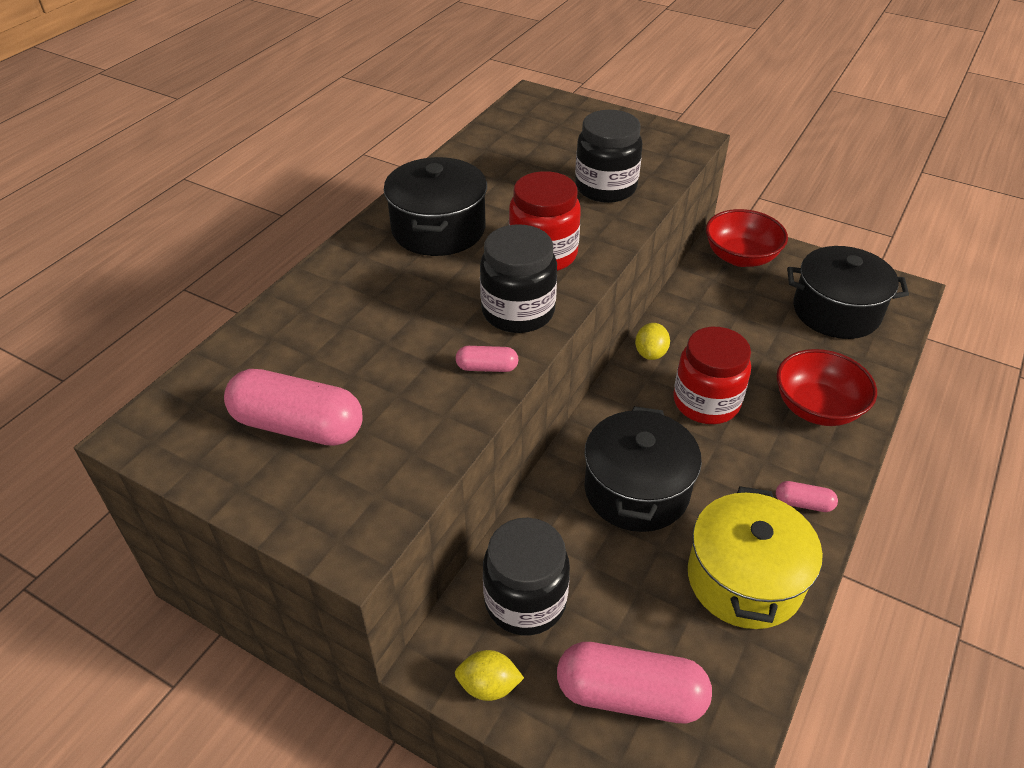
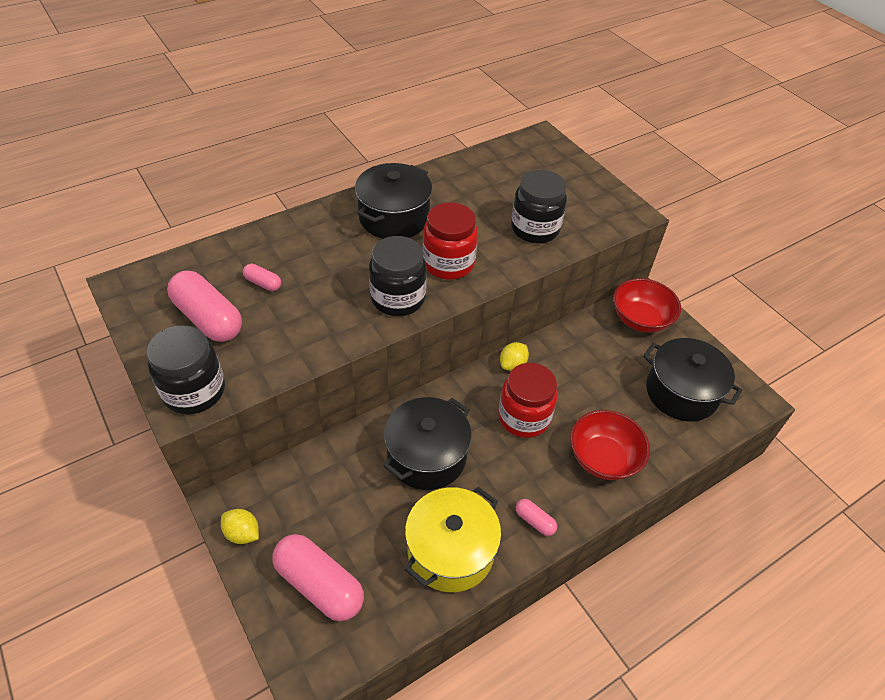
camera: 25 degrees right, 5 degrees up
pink capsule [456,346,518,372] -> pink capsule moved to [243,264,281,291]
black jar [483,518,570,635] -> black jar moved to [147,325,225,415]

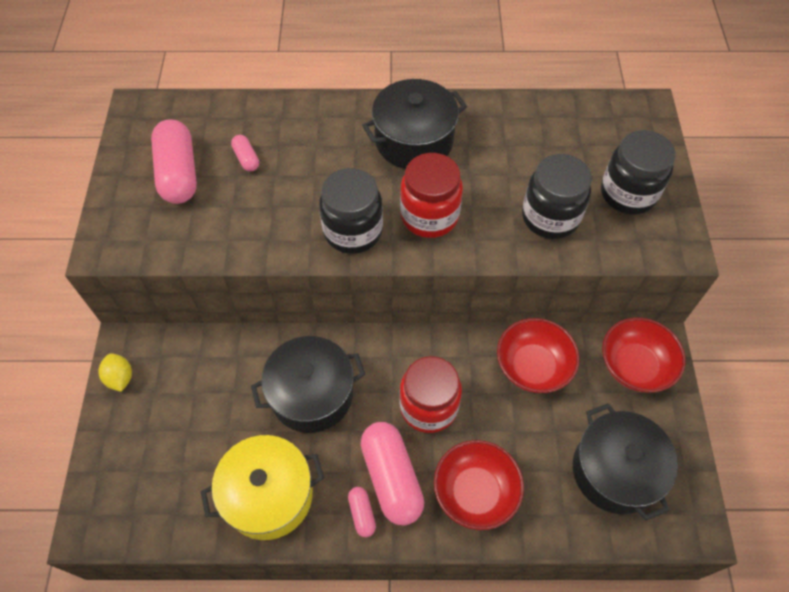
camera: 35 degrees right, 10 degrees up
black jar [147,325,225,415] -> black jar moved to [601,130,675,215]
pink capsule [272,534,364,621] -> pink capsule moved to [361,422,424,525]
yellow lemon [500,342,529,371] -> none
none -> red bowl [497,318,580,393]

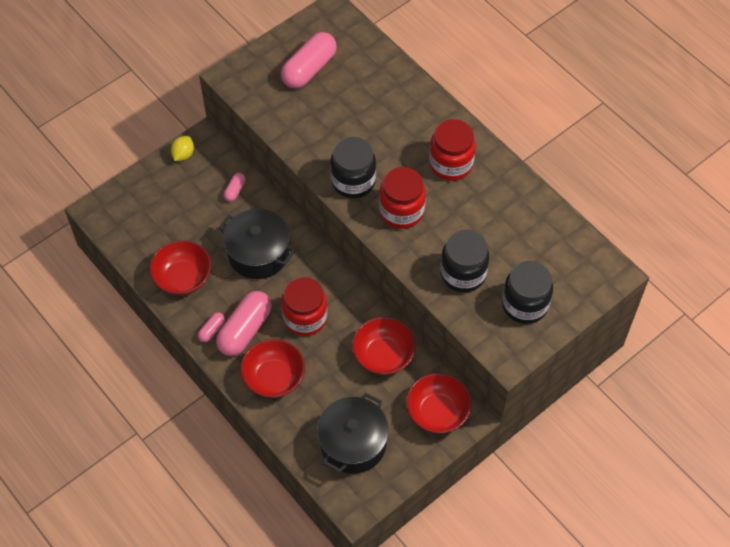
camera: 50 degrees right, 0 degrees up
yellow pot [201,435,324,540] -> red bowl [149,240,211,295]
pink capsule [231,135,259,171] -> pink capsule moved to [224,173,246,202]
black pot [362,79,467,169] -> red jar [429,119,476,181]

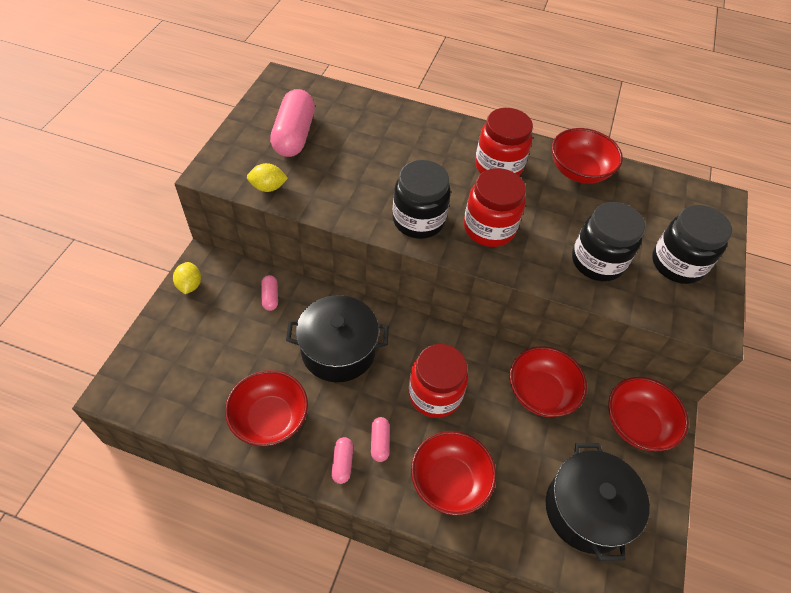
camera: 35 degrees left, 5 degrees down
pink capsule [216,291,272,356] -> pink capsule [371,417,390,462], size x0.47
none -> yellow lemon [247,163,288,192]
none -> red bowl [552,128,623,184]

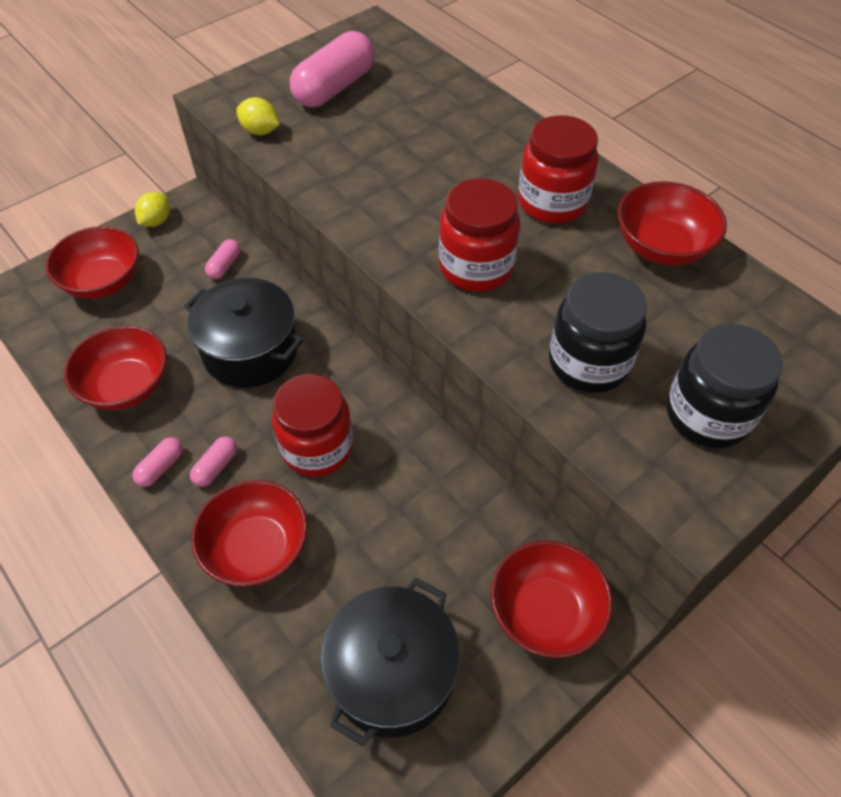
camera: 35 degrees right, 0 degrees up
black jar [392,160,451,239] -> none
red bowl [510,346,587,417] -> red bowl moved to [45,226,139,299]

